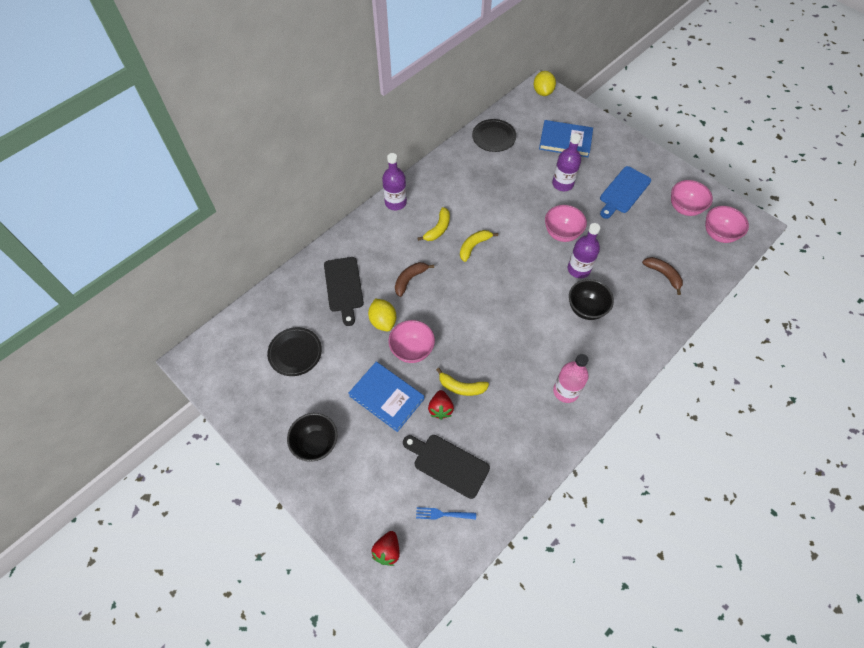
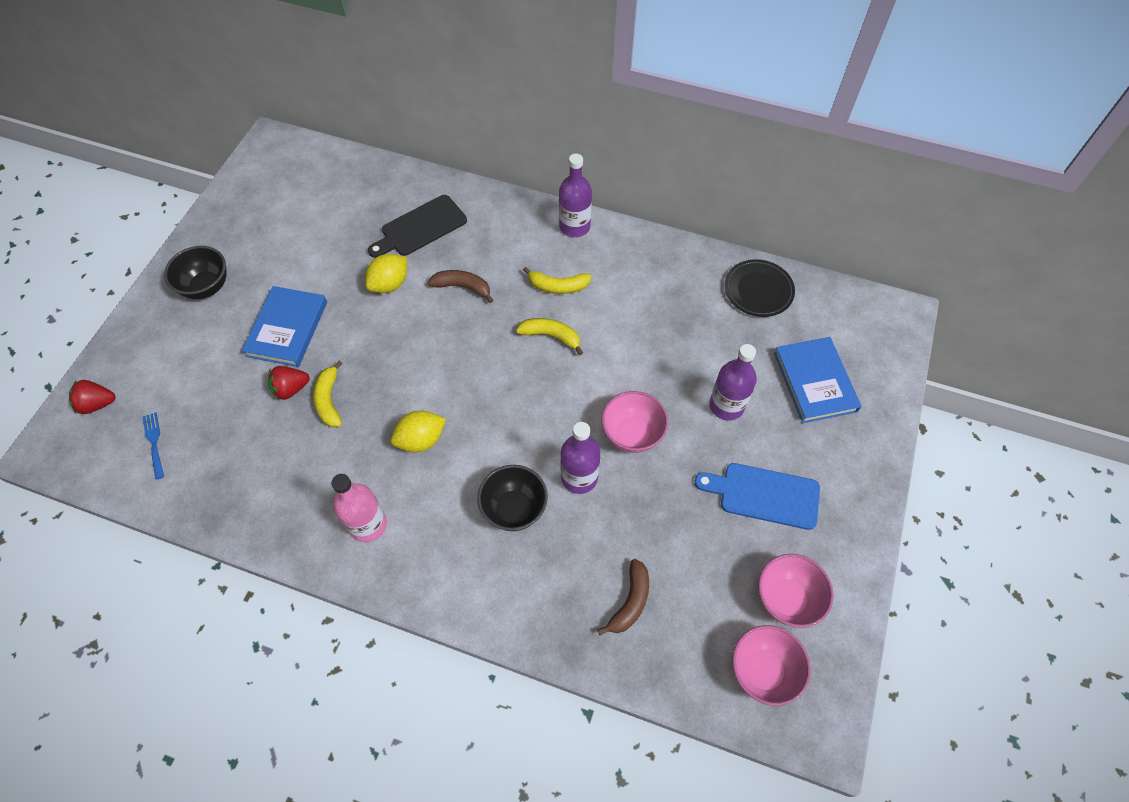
camera: 65 degrees right, 0 degrees up
black plate [267,327,322,376] -> none
pink bowl [388,320,435,363] -> none
black cutting board [403,435,490,499] -> none
yellow lemon [534,71,556,96] -> yellow lemon moved to [391,411,446,452]

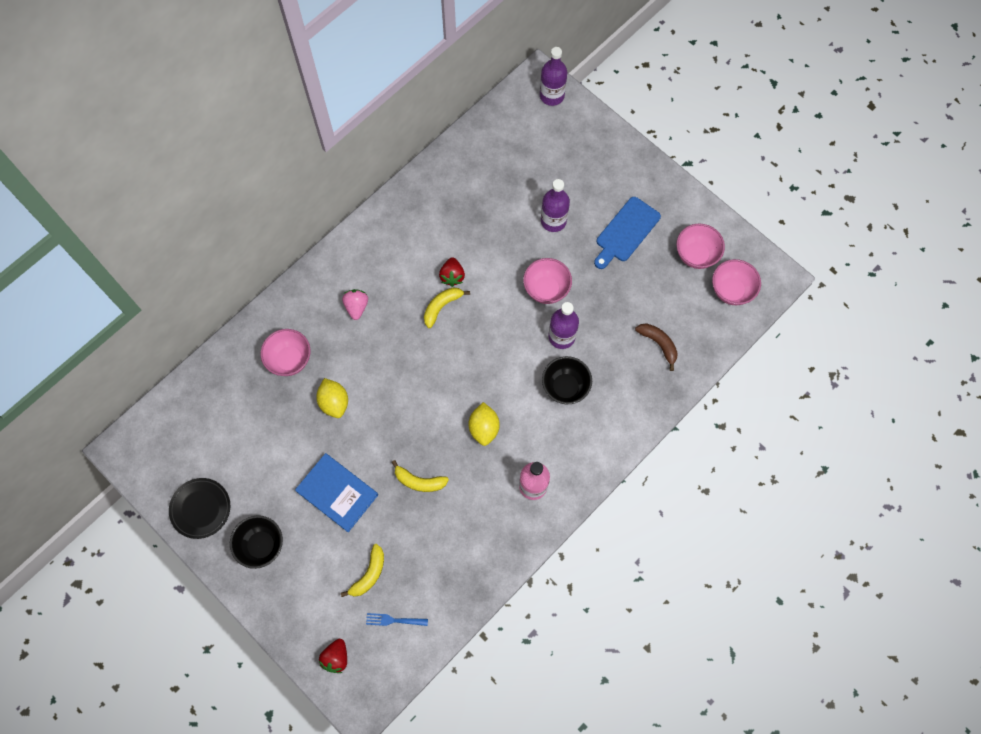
camera: 65 degrees left, 10 degrees up
red strawberry [268,366,310,401] -> red strawberry moved to [439,257,465,287]
black cutting board [368,195,467,258] -> pink bowl [260,329,310,376]
brown banana [428,270,494,303] -> none
yellow banana [523,267,591,294] -> yellow banana moved to [341,544,384,597]
purple bottle [559,154,592,237] -> purple bottle moved to [540,47,567,106]
black plate [724,259,795,317] -> black plate moved to [169,478,230,539]
blue book [774,337,862,423] -> none
none -> pink strawberry [342,289,368,320]

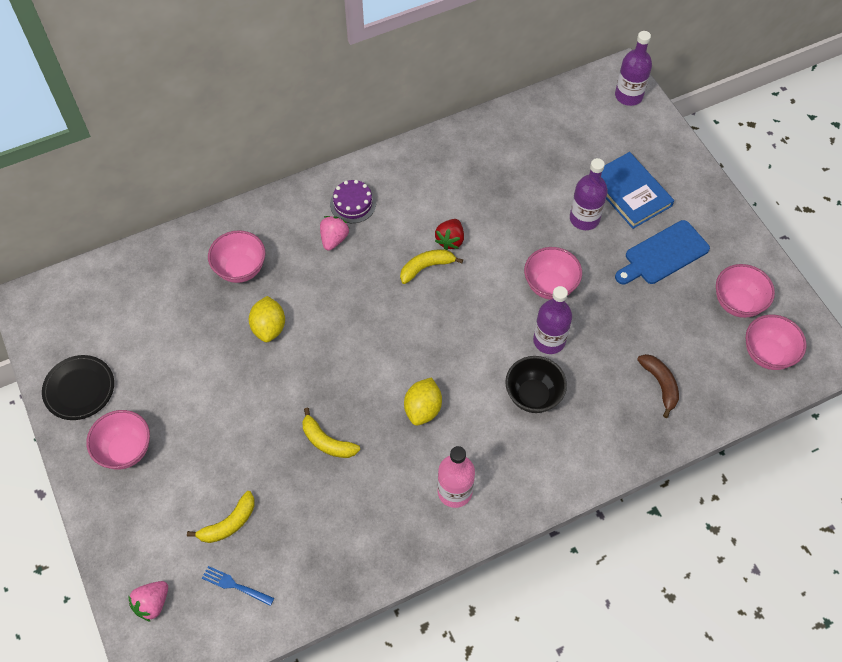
camera: 20 degrees right, 10 degrees down
black bowl [230,515,283,569] -> pink bowl [86,410,150,470]
blue book [295,453,378,532] -> blue book moved to [601,152,674,229]
red strawberry [319,639,347,673] -> pink strawberry [128,581,168,622]
none -> purple cake [330,180,376,223]

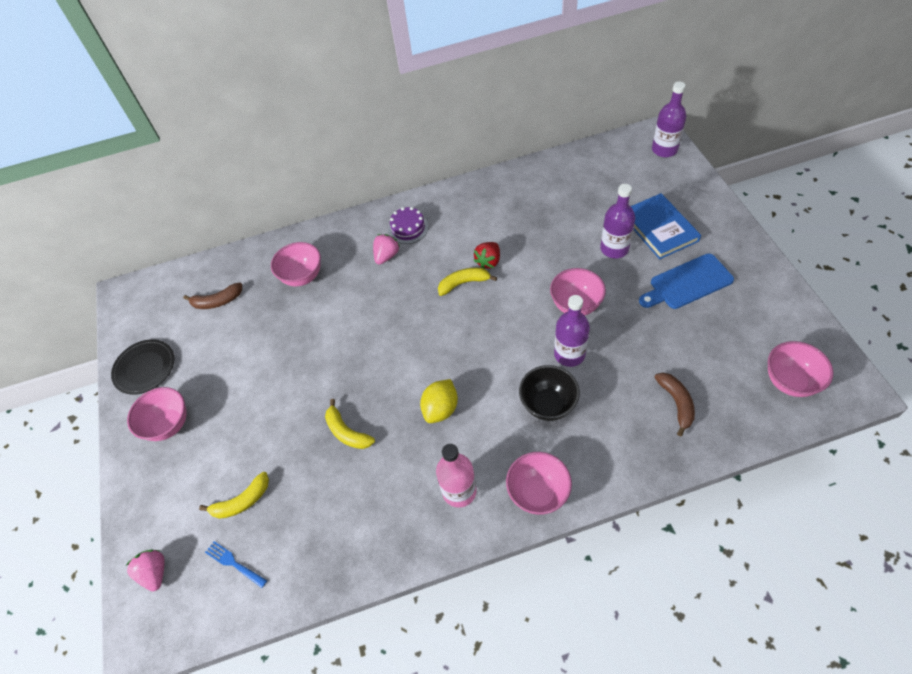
camera: 15 degrees right, 5 degrees down
pink strawberry [128,581,168,622] -> pink strawberry turned 105 degrees clockwise [126,550,165,591]
yellow lemon [249,296,285,342] -> none
pink bowl [716,264,775,318] -> pink bowl moved to [506,452,572,515]
none -> brown banana [183,282,242,309]

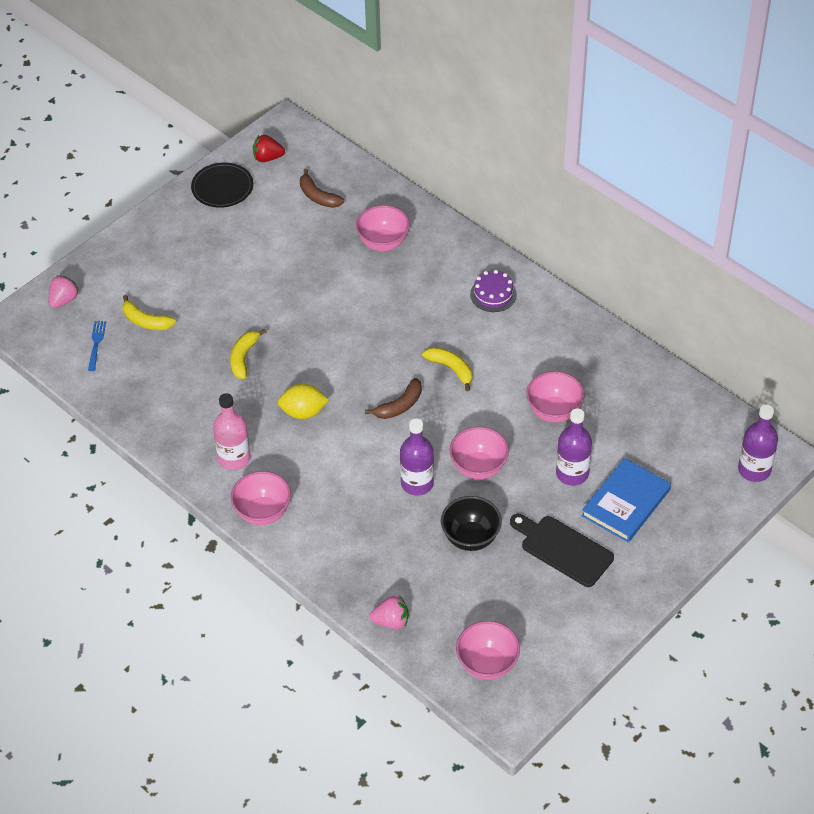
camera: 55 degrees right, 5 degrees down
pink bowl [127,387,187,441] -> pink bowl moved to [526,371,585,422]
pink strawberry [373,234,400,264] -> pink strawberry moved to [370,595,408,629]
red strawberry [473,242,500,269] -> red strawberry moved to [253,135,285,162]
black bowl [519,365,580,421] -> black bowl moved to [441,496,502,551]
blue cutting board [639,254,734,309] -> black cutting board [510,514,614,587]
brown banana [654,372,695,437] -> brown banana moved to [365,378,422,419]

